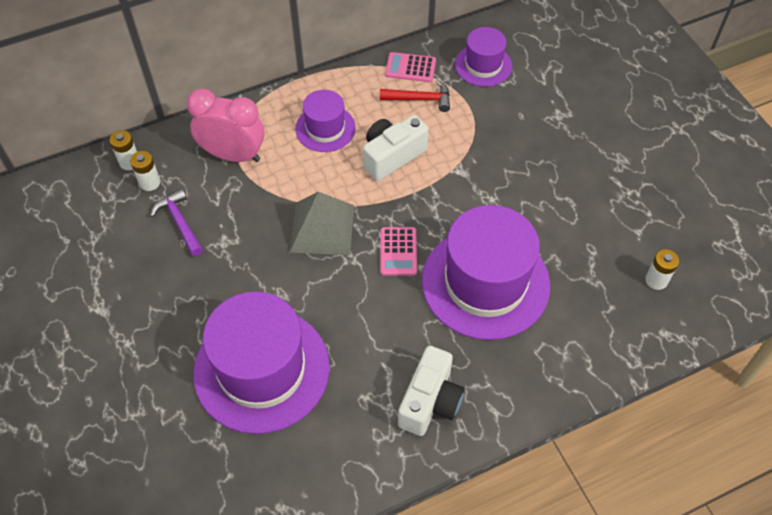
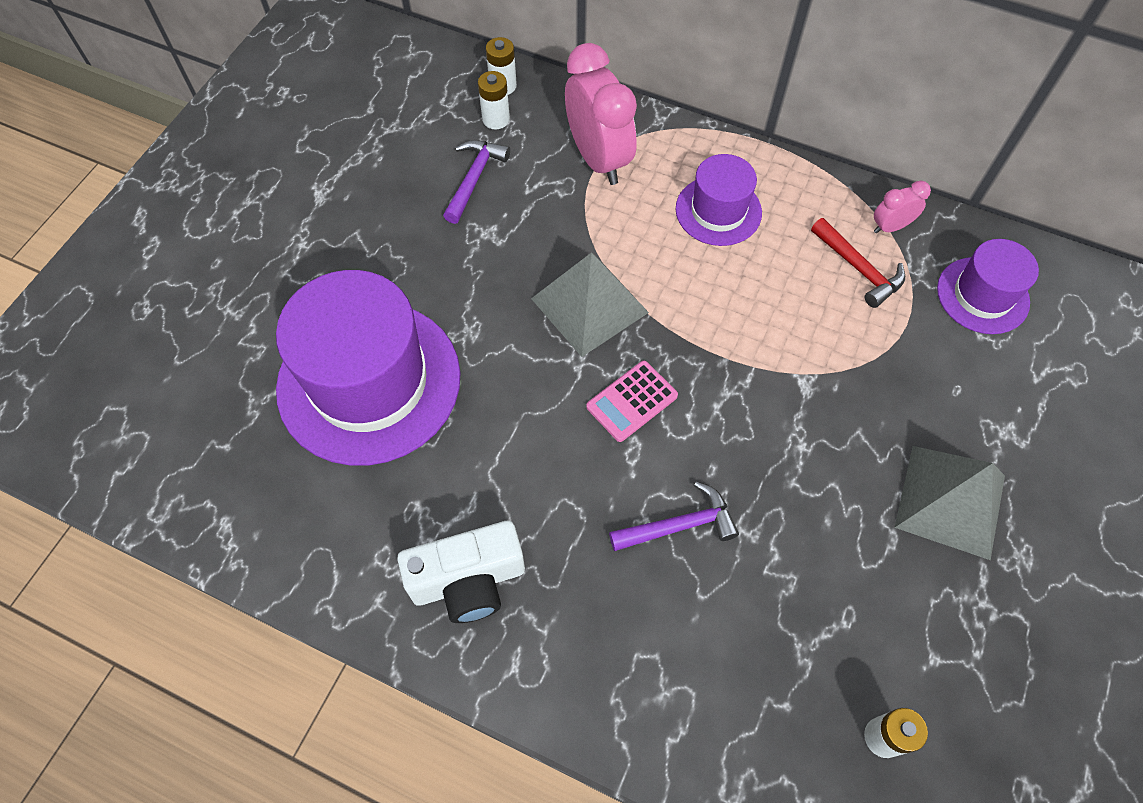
camera: 50 degrees right, 5 degrees up
white camera [363,115,429,181] -> none
pink calculator [385,52,436,82] -> pink clock [874,181,931,234]
purple hat [422,205,550,340] -> purple hammer [609,481,739,551]
none -> grey pyramid [894,446,1005,560]

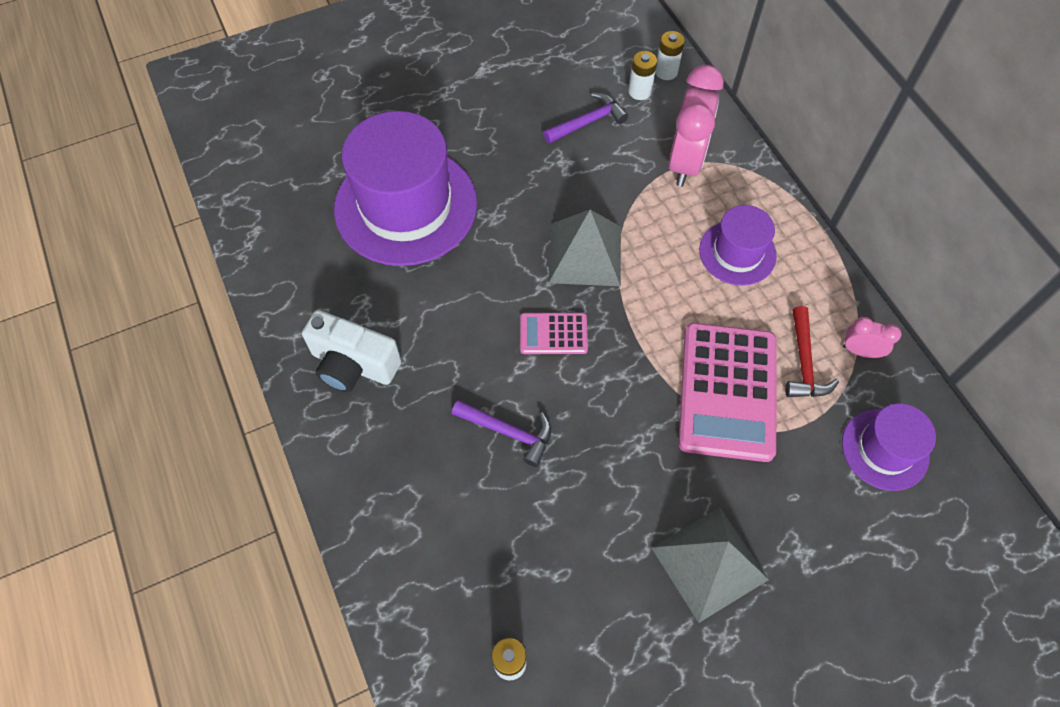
camera: 40 degrees right, 0 degrees up
none -> pink calculator [679,323,776,462]

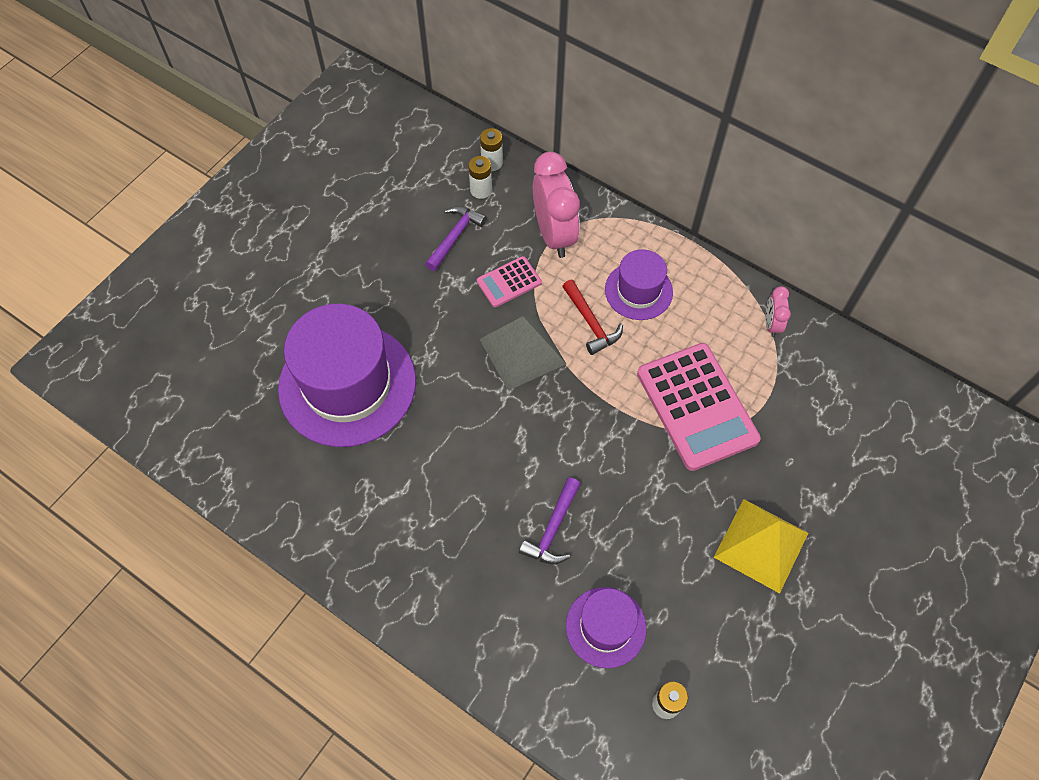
camera: 30 degrees left, 0 degrees up
white camera [302,310,402,392] -> none
purple hammer [452,400,551,467] -> purple hammer turned 120 degrees clockwise [519,477,580,564]
pink calculator [520,313,588,354] -> pink calculator moved to [477,256,542,307]
grey pyramid [651,508,769,623] -> yellow pyramid [714,499,808,593]
red hammer [785,306,839,397] -> red hammer moved to [562,280,623,355]
purple hat [842,403,936,491] -> purple hat moved to [566,587,646,668]
pink clock [843,317,901,358] -> pink clock turned 75 degrees counterclockwise [766,286,791,337]

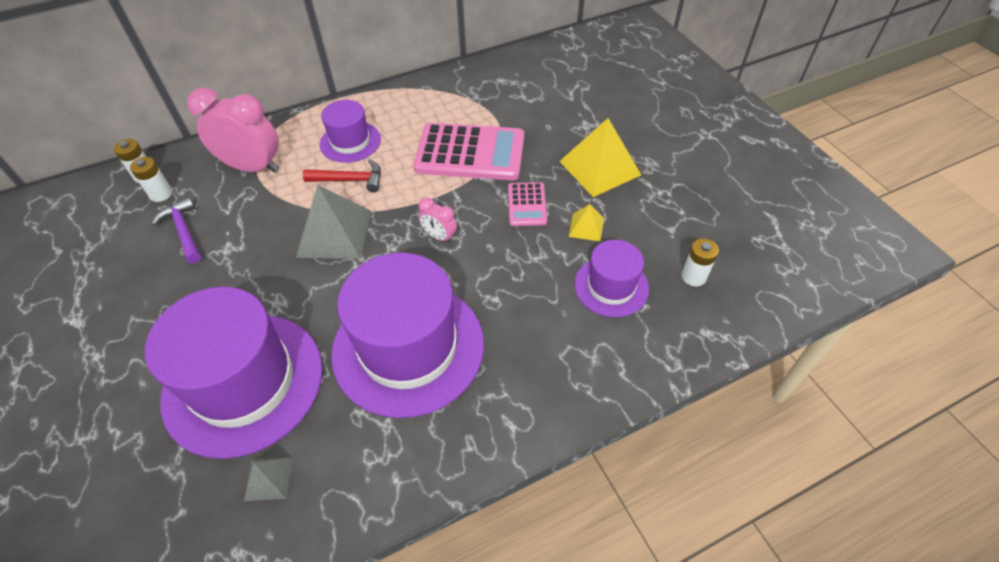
camera: 60 degrees left, 10 degrees down
pink calculator [477,256,542,307] -> pink calculator moved to [508,182,547,226]
purple hammer [519,477,580,564] -> none
pink clock [766,286,791,337] -> pink clock moved to [418,197,457,243]
none -> grey pyramid [244,457,293,501]
none -> purple hat [331,252,484,418]
none -> yellow pyramid [569,204,604,242]

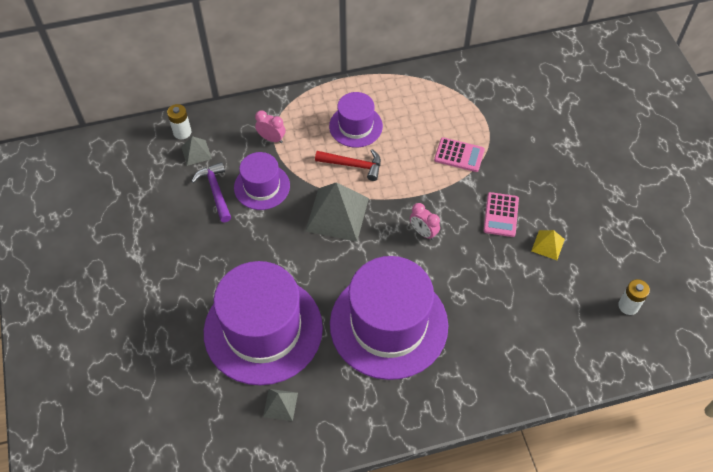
camera: 10 degrees right, 5 degrees up
white battery [130,157,172,202] -> grey pyramid [181,136,212,166]
pink clock [187,88,279,173] -> pink clock [255,110,286,143], size x0.48
pink calculator [413,123,524,180] -> pink calculator [434,137,485,172], size x0.50
yellow pyramid [559,118,641,197] -> none
purple hat [574,240,649,317] -> purple hat moved to [234,152,290,210]

